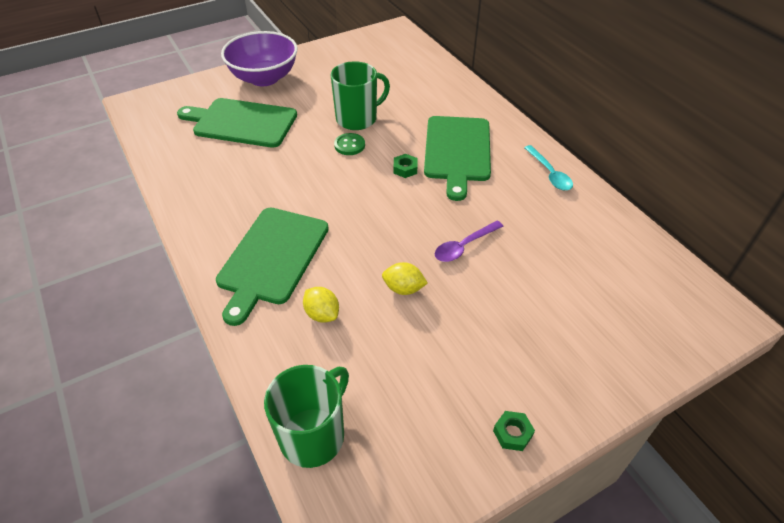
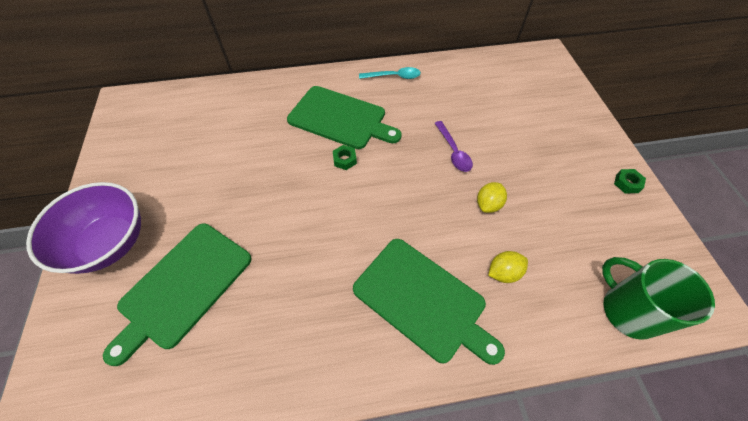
camera: 70 degrees left, 10 degrees up
green mug [331,61,390,130] -> none
green button [334,133,365,155] -> none

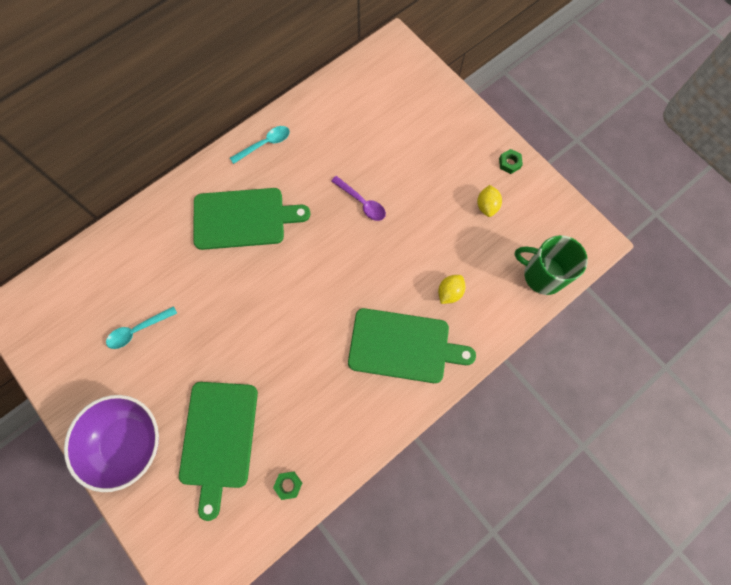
camera: 30 degrees left, 15 degrees up
green nut [333,145,357,170] -> green nut moved to [273,471,302,500]
yellow lemon [477,182,507,213] -> yellow lemon moved to [477,185,502,217]
none -> turquoise spoon [106,306,177,349]

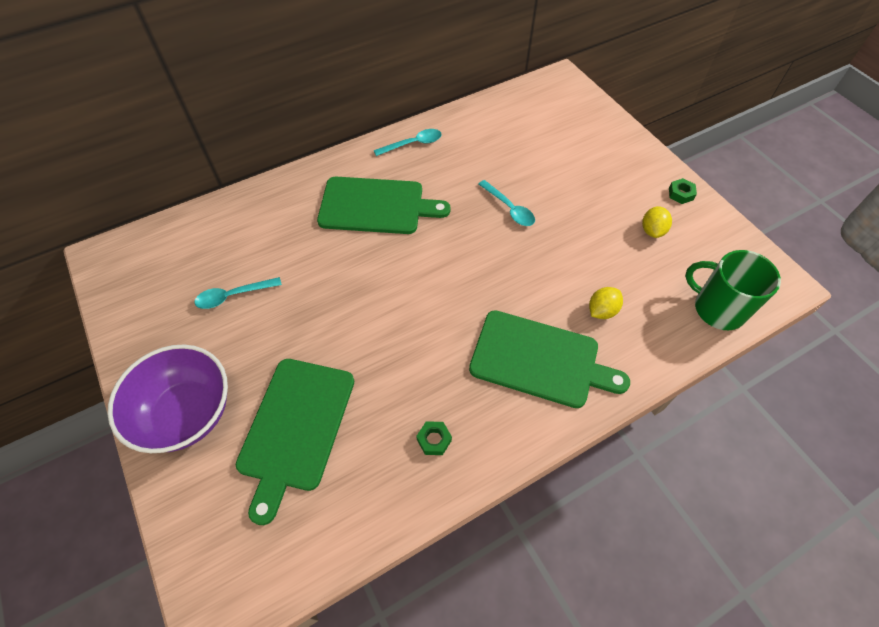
camera: 10 degrees right, 15 degrees down
green nut [273,471,302,500] -> green nut moved to [416,421,452,455]
purple spoon [331,176,386,221] -> turquoise spoon [478,180,535,226]

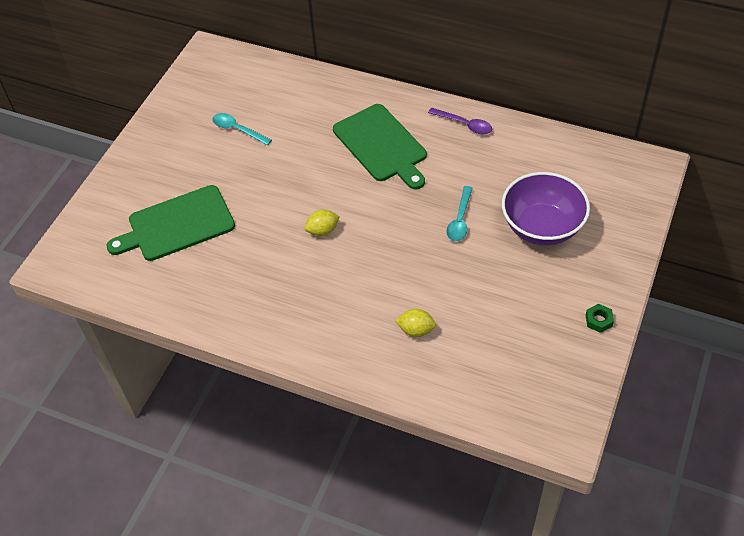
camera: 55 degrees right, 5 degrees down
purple bowl [107,345,228,453] -> purple bowl moved to [502,172,590,246]
turquoise spoon [374,129,442,156] -> purple spoon [428,108,492,135]
green nut [416,421,452,455] -> none
green cutting board [469,310,630,408] -> none
yellow lemon [642,206,672,238] -> yellow lemon moved to [305,210,340,236]
green mug [685,250,781,330] -> none

